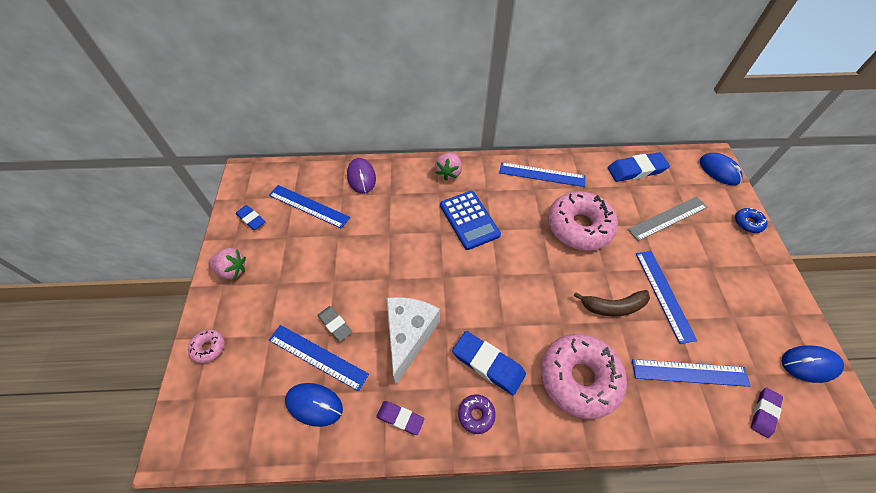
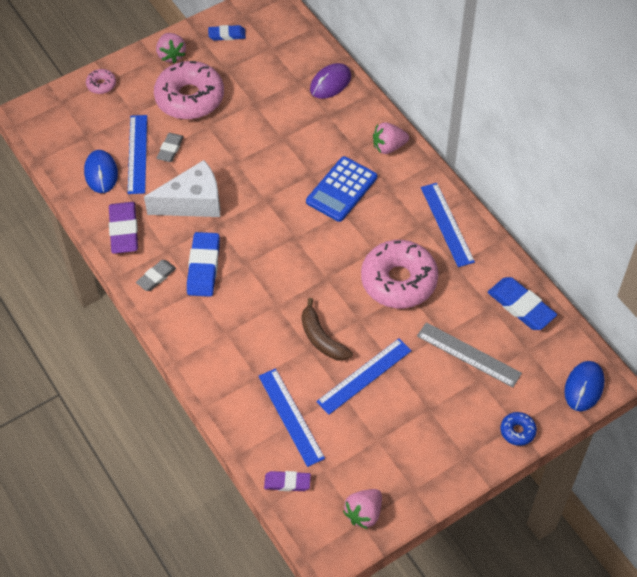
camera: 60 degrees right, 0 degrees up
blue eraser [235,205,266,230] -> blue eraser turned 75 degrees clockwise [208,25,246,41]
blue ruler [269,185,350,229] -> none
purple eraser [376,401,425,435] -> purple eraser [109,202,138,254], size x1.66
purple donut [458,395,496,434] -> grey eraser [136,260,176,291]
pink donut [540,334,627,419] -> pink donut moved to [154,61,224,120]
blue mouse [782,345,844,383] -> pink strawberry [343,489,382,529]

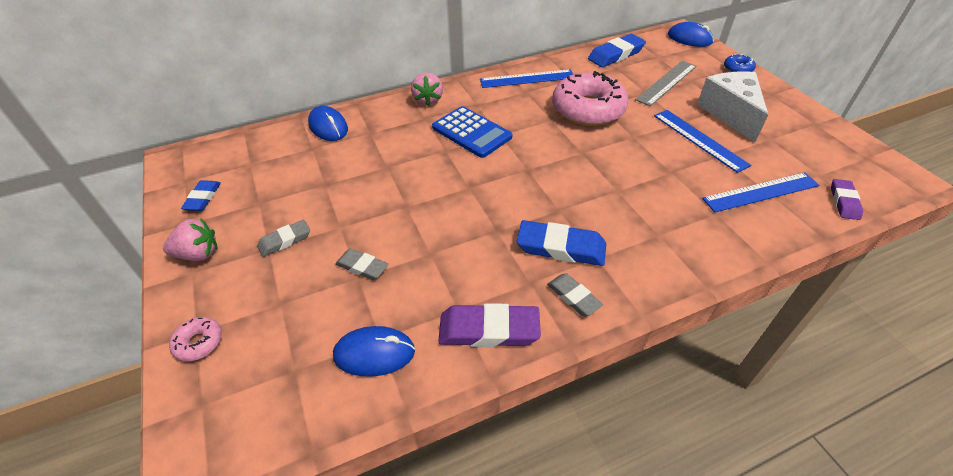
camera: 80 degrees left, 10 degrees down
blue ruler [128,115,147,194] -> none
white cheese [144,160,220,217] -> white cheese moved to [697,71,768,142]
pink donut [154,61,224,120] -> grey eraser [257,220,310,257]
brown banana [302,298,353,360] -> none
purple mouse [310,63,351,99] -> blue mouse [308,106,348,141]
pink strawberry [343,489,382,529] -> none

